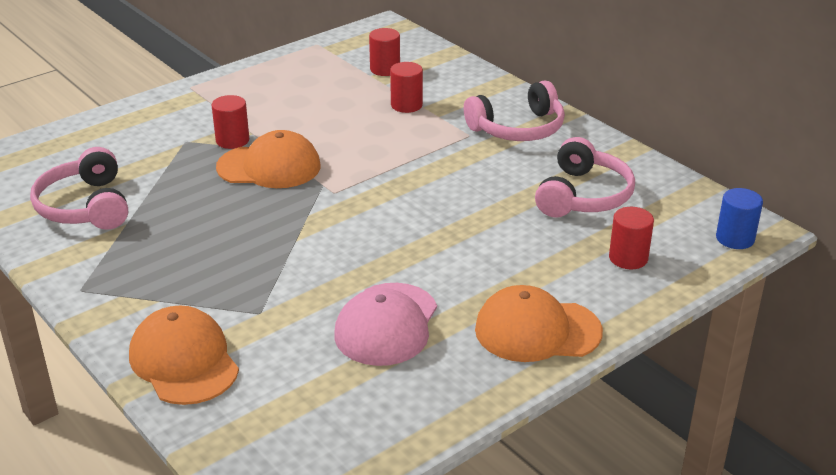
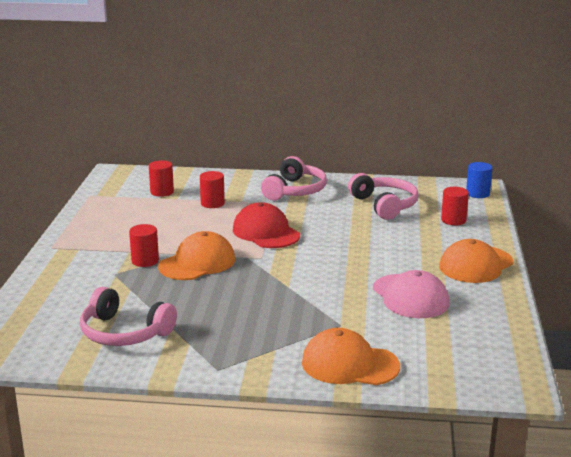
camera: 45 degrees left, 10 degrees down
none -> red cap [233,202,300,248]

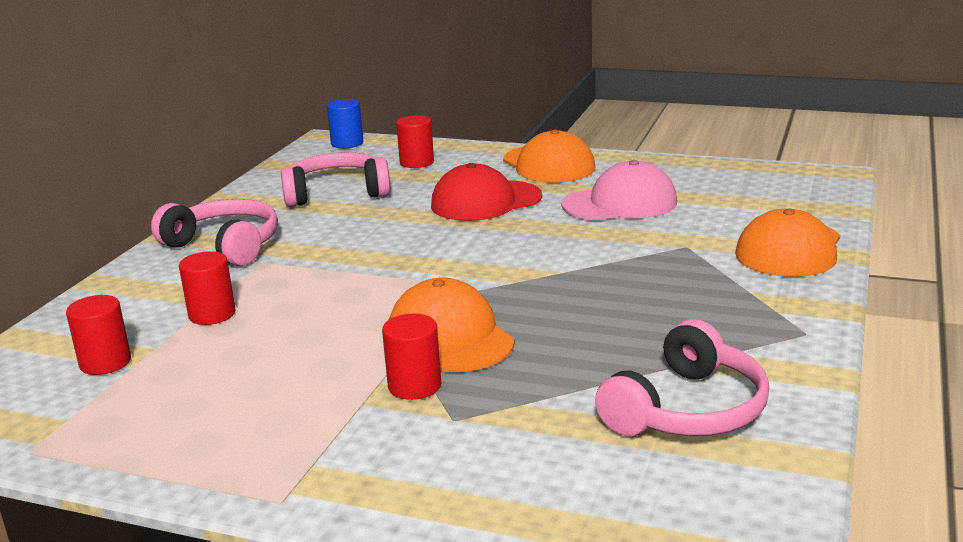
camera: 75 degrees left, 0 degrees up
red cap [233,202,300,248] -> red cap moved to [431,163,542,221]

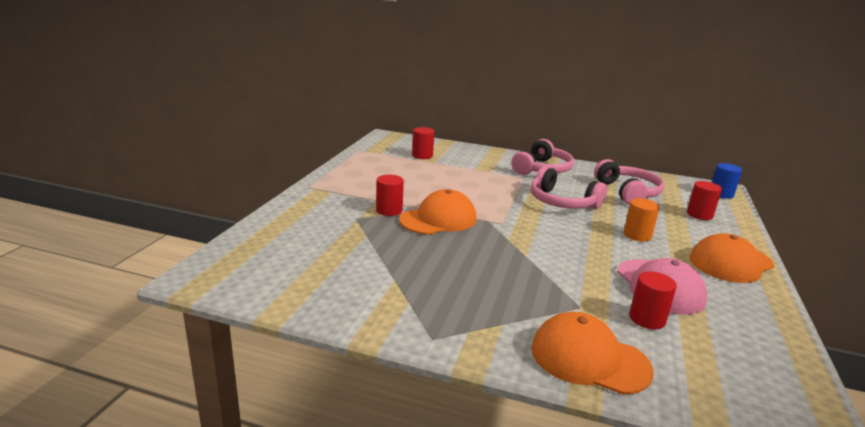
camera: 85 degrees right, 0 degrees up
red cylinder [179,251,236,325] -> red cylinder moved to [629,271,677,329]
red cap [431,163,542,221] -> orange cylinder [624,198,660,242]
pink headphones [595,319,769,436] -> pink headphones moved to [531,166,607,209]

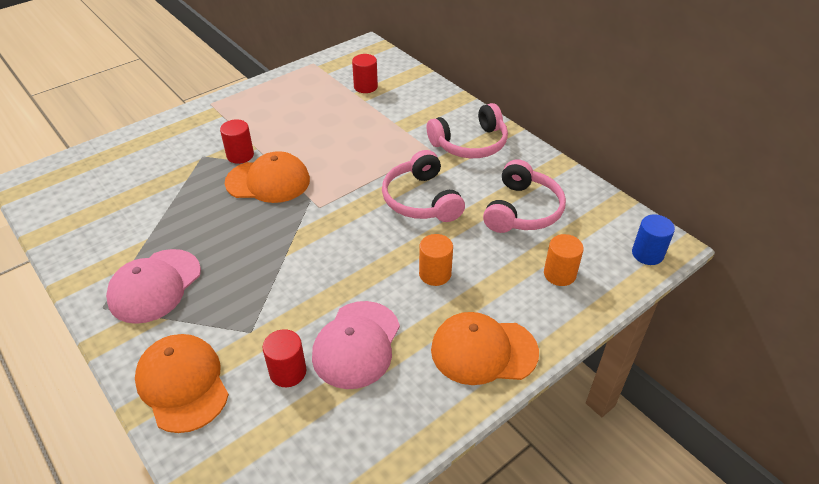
camera: 35 degrees right, 20 degrees up
red cylinder [687,181,722,220] -> orange cylinder [544,234,584,286]
none -> pink cap [106,249,201,324]

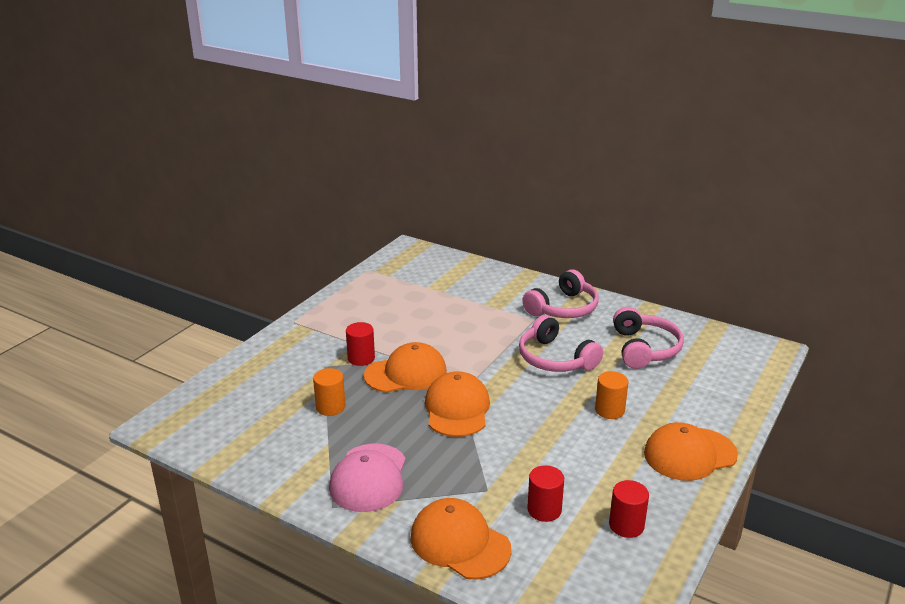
camera: 20 degrees left, 15 degrees down
pink cap [312,301,400,389] -> none
red cylinder [352,54,378,93] -> red cylinder moved to [609,480,649,538]
orange cylinder [544,234,584,286] -> orange cylinder moved to [313,368,346,416]
blue cylinder [632,215,675,265] -> none
none -> orange cap [425,371,490,437]

